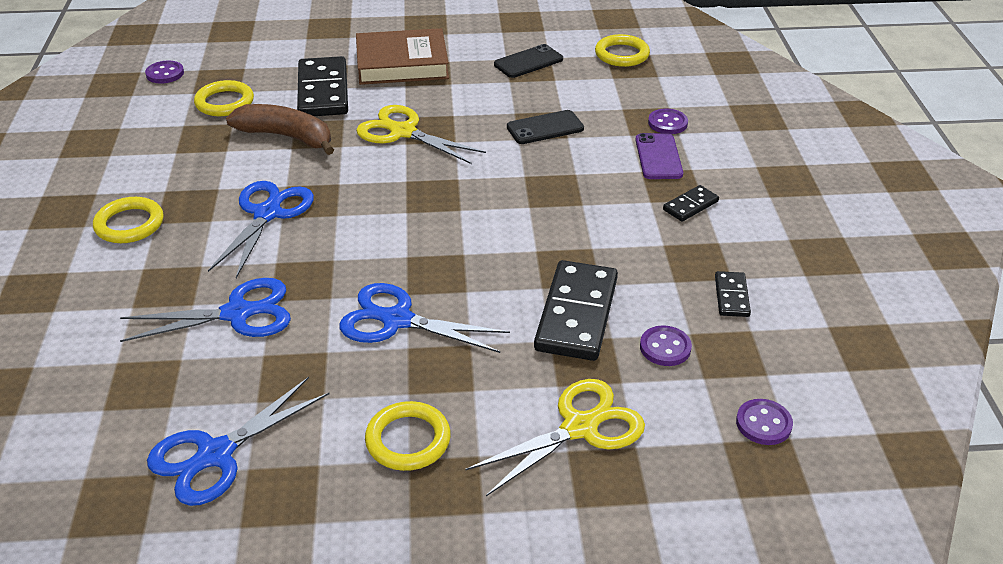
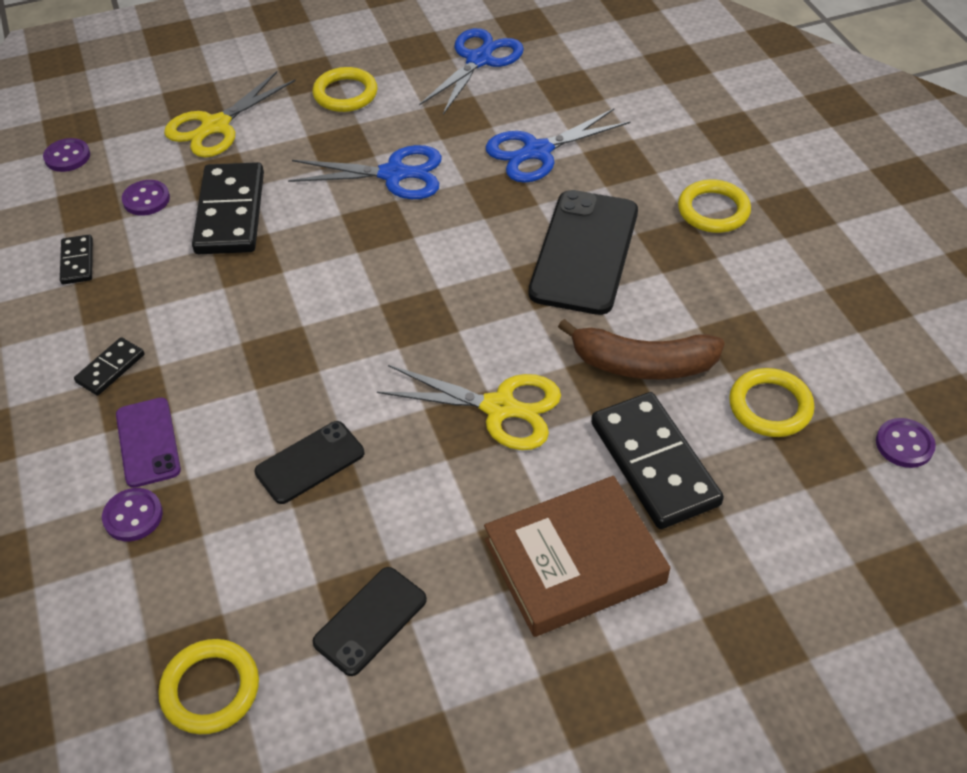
camera: 165 degrees right, 10 degrees up
blue scissors [208,181,314,278] -> black phone [529,190,638,315]

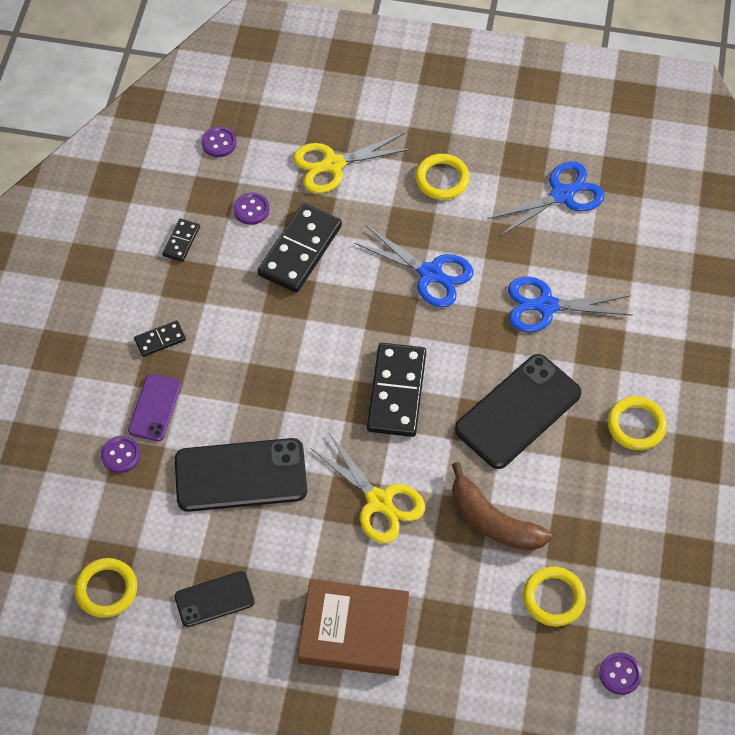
camera: 30 degrees right, 10 degrees up
black phone [255,421,364,504] -> black phone [175,438,307,512], size x1.80
black domino [591,392,724,529] -> black domino moved to [367,343,426,437]

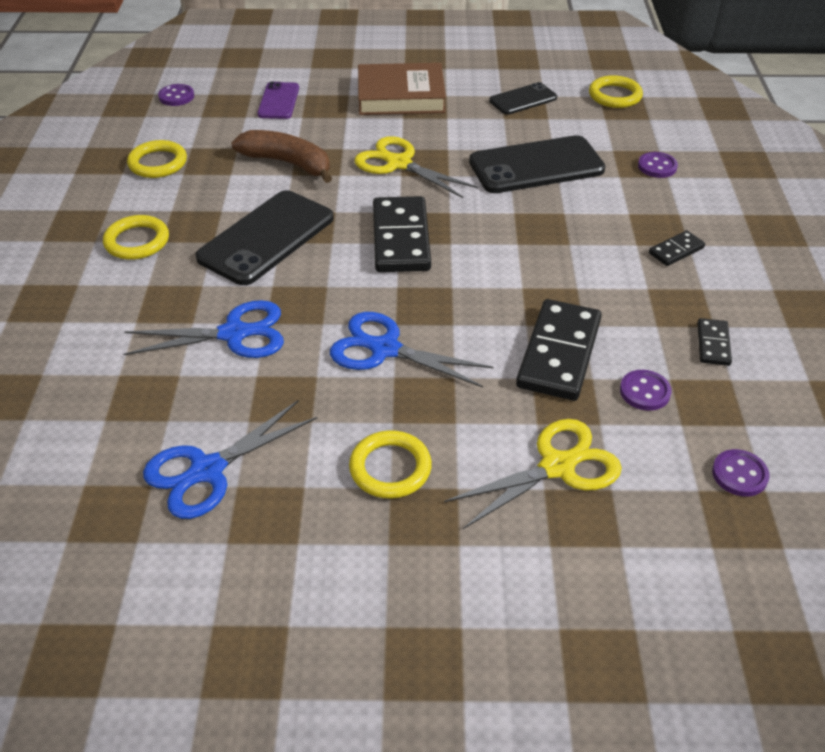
camera: 170 degrees right, 15 degrees down
purple phone [128,374,181,441] -> purple phone moved to [257,82,299,119]
yellow ring [523,567,586,626] -> yellow ring moved to [127,140,187,178]

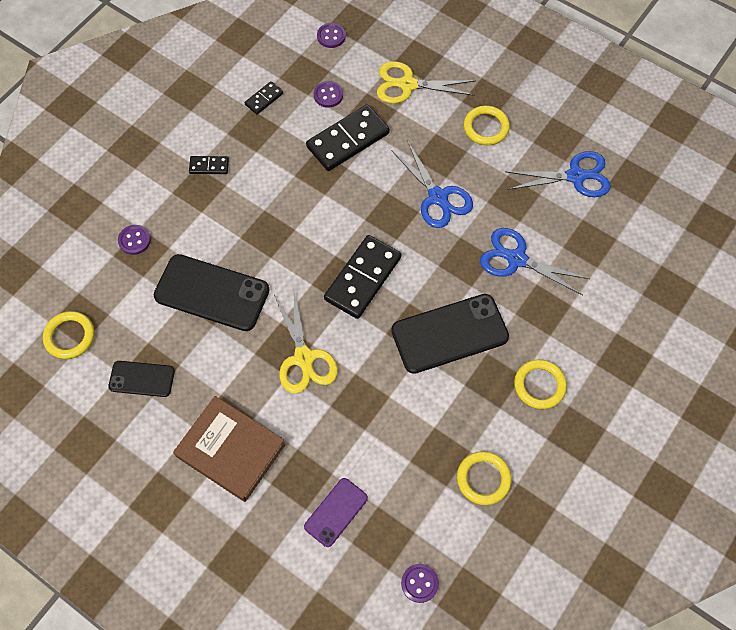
camera: 145 degrees left, 20 degrees up
brown banana [231,130,332,183] -> none

